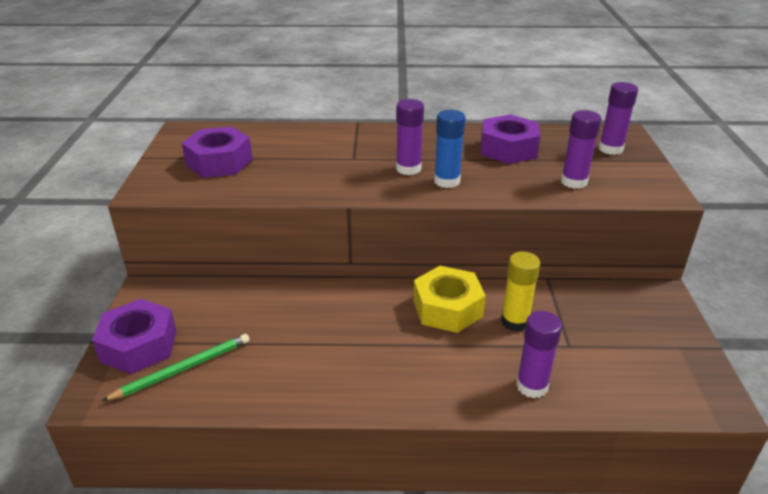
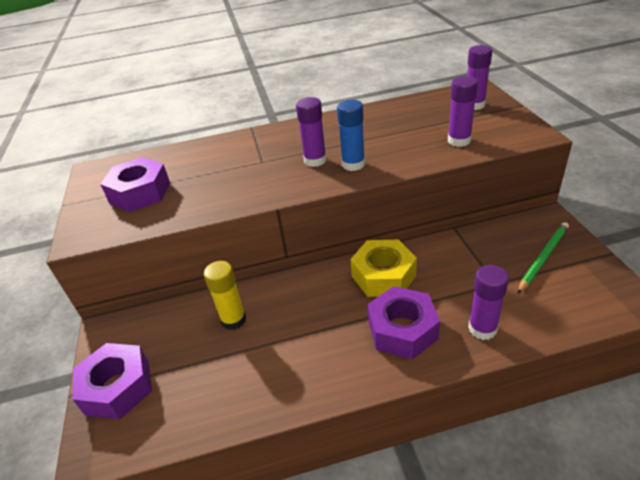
camera: 10 degrees left, 5 degrees up
green pencil [102,334,250,401] -> green pencil moved to [517,222,569,294]
purple nut [481,114,540,164] -> purple nut moved to [368,286,440,360]
yellow glue stick [501,252,540,332] -> yellow glue stick moved to [204,261,247,330]

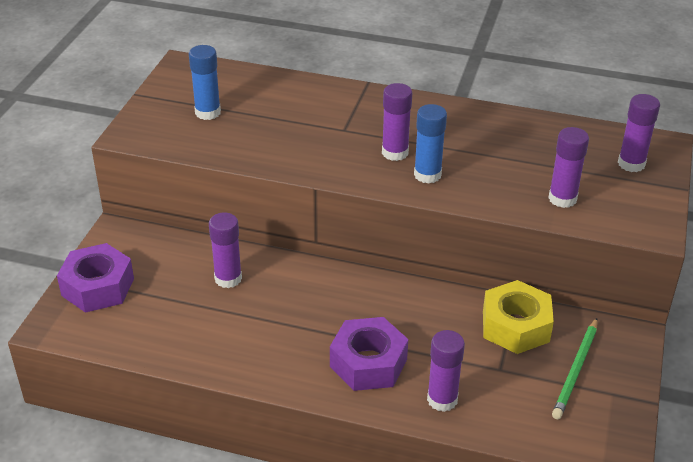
camera: 25 degrees right, 0 degrees up
purple nut [100,157,170,212] -> blue glue stick [189,45,221,120]
yellow glue stick [204,261,247,330] -> purple glue stick [209,212,242,288]
yellow nut [350,239,417,297] -> yellow nut moved to [483,280,554,354]
green pencil [517,222,569,294] -> green pencil turned 135 degrees clockwise [552,318,598,419]

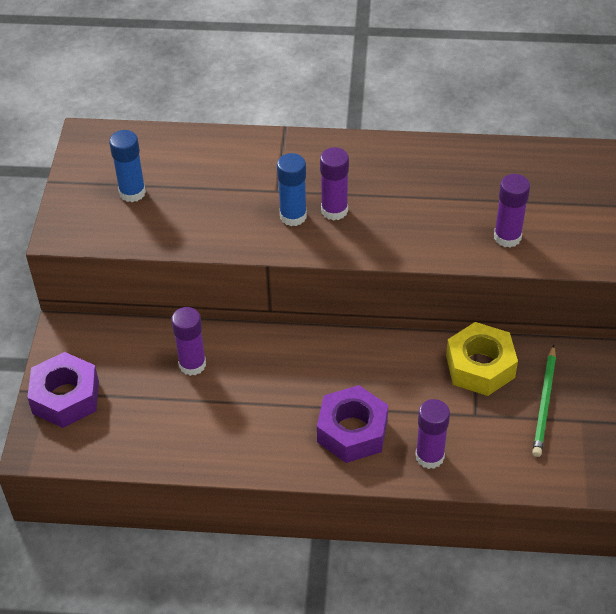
camera: 10 degrees left, 10 degrees up
blue glue stick [414,104,447,184] -> blue glue stick moved to [277,153,307,226]
purple glue stick [618,94,660,172] -> none

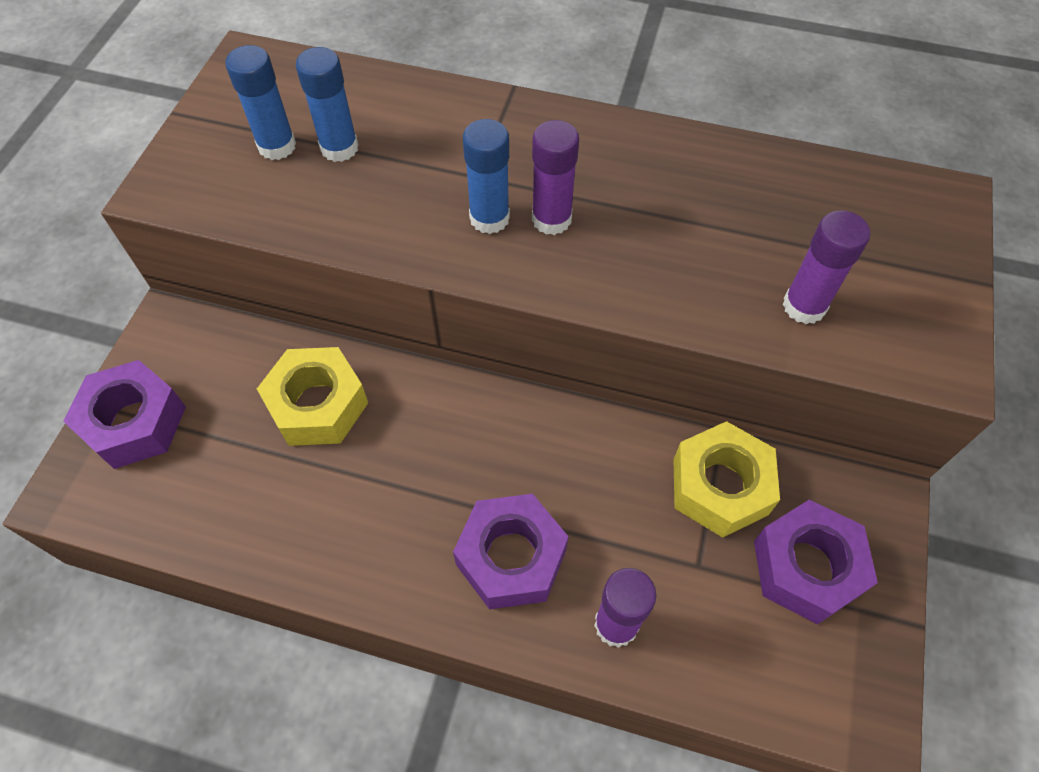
camera: 10 degrees right, 10 degrees up
purple glue stick [171,307,206,376] -> yellow nut [257,347,368,446]
green pencil [532,345,556,457] -> purple nut [754,500,878,624]
none -> blue glue stick [296,47,359,162]

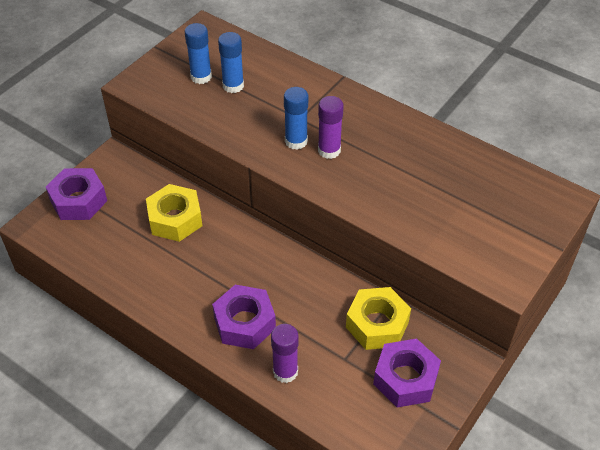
camera: 20 degrees right, 10 degrees down
purple glue stick [783,210,870,324] -> none

